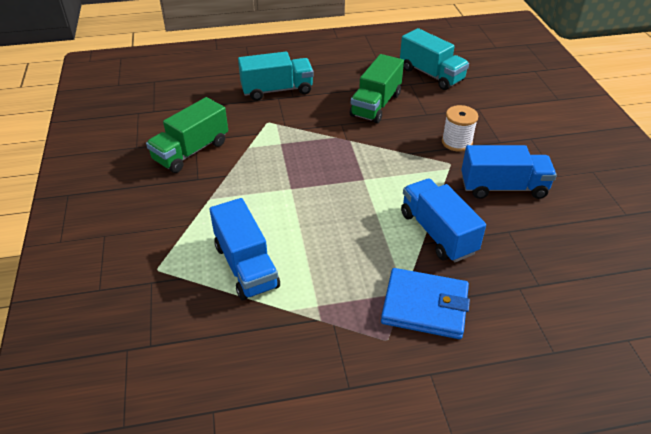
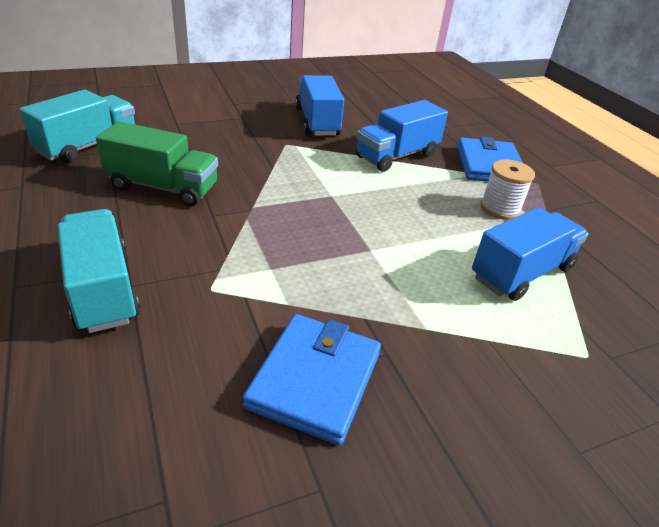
camera: 105 degrees left, 5 degrees down
green truck [146,97,228,173] -> blue wallet [243,314,381,445]
white spool [442,105,478,152] -> white spool moved to [480,159,535,220]

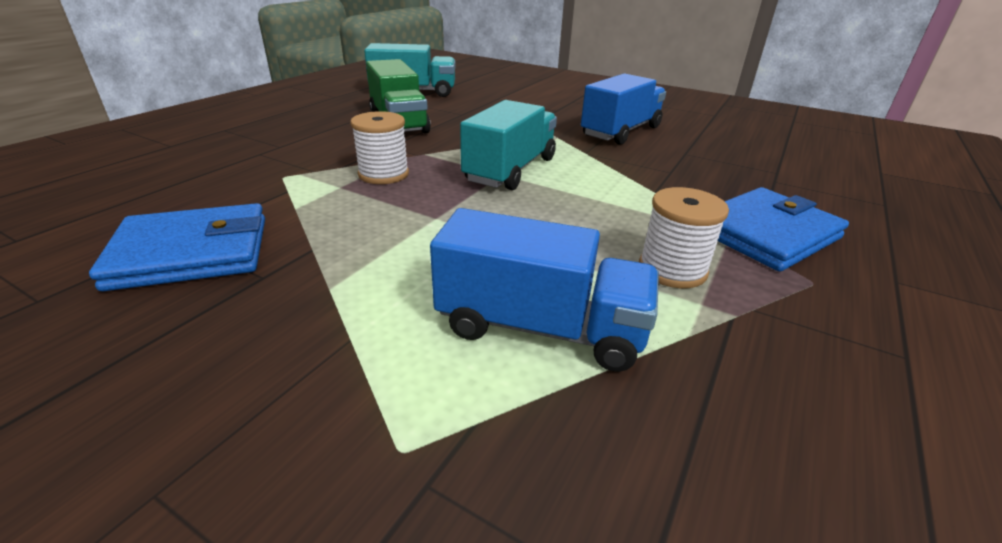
camera: 55 degrees right, 5 degrees down
turquoise truck [57,209,140,333] -> turquoise truck moved to [460,100,557,190]
blue truck [356,100,448,172] -> none
none -> white spool [350,111,409,184]

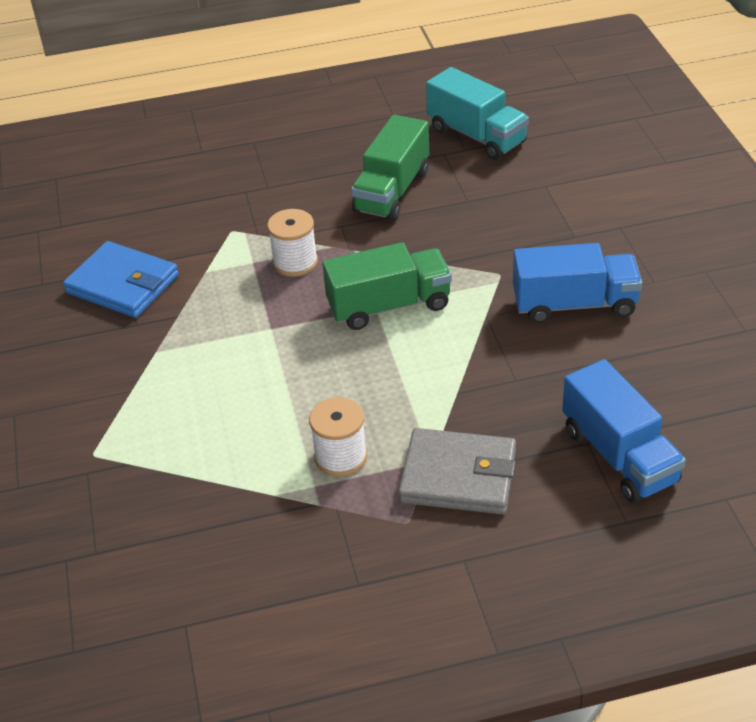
camera: 50 degrees right, 10 degrees up
blue truck [430,208,659,372] -> blue truck moved to [562,359,686,503]
turquoise truck [460,100,557,190] -> green truck [322,242,452,330]
blue wallet [718,187,849,272] -> grey wallet [398,428,516,514]

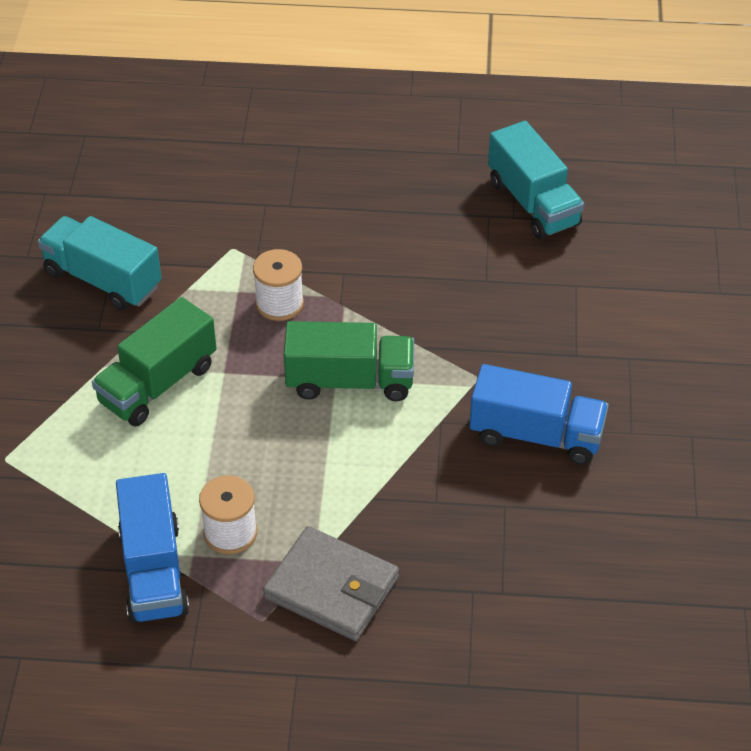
camera: 15 degrees right, 5 degrees up
blue wallet [63,241,179,318] -> turquoise truck [38,216,161,311]
green truck [351,115,429,221] -> green truck moved to [92,297,217,427]
blue truck [562,359,686,503] -> blue truck moved to [116,473,189,623]

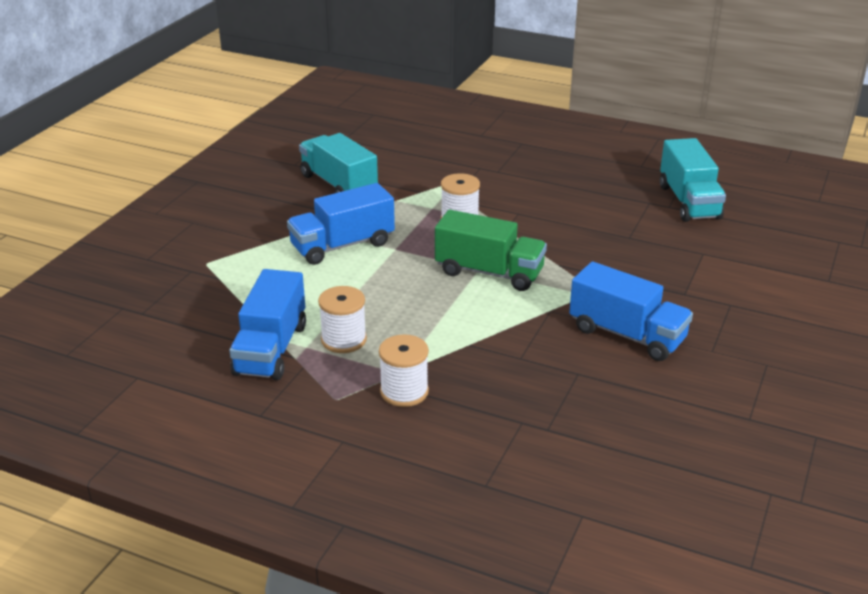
camera: 20 degrees right, 15 degrees down
green truck [92,297,217,427] -> blue truck [287,183,395,265]
grey wallet [263,526,399,641] -> white spool [379,334,429,407]

